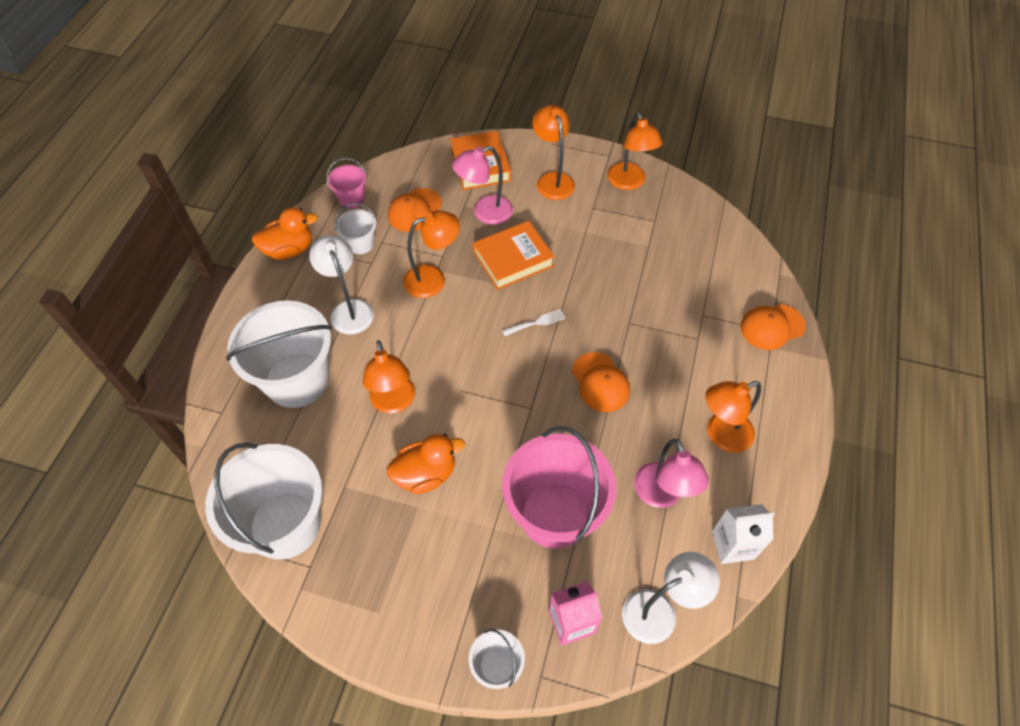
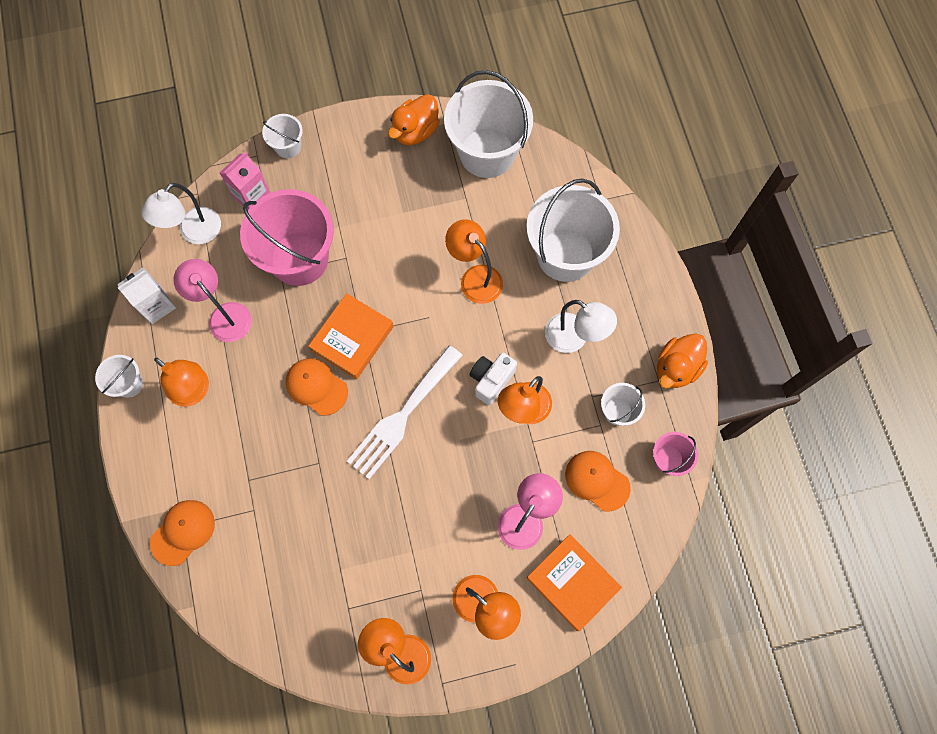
camera: 150 degrees right, 15 degrees up
orange duck [387,434,465,494] -> orange duck moved to [388,94,440,145]
orange cap [388,188,442,232] -> orange cap turned 60 degrees counterclockwise [565,451,631,512]
orange book [473,221,555,290] -> orange book moved to [308,293,394,379]
white fork [502,309,565,336] -> white fork [347,345,463,479], size x2.38
orange lamp [705,381,761,453] -> orange lamp turned 90 degrees clockwise [154,358,209,406]
none -> white bucket [95,355,143,398]
none -> white camera [470,353,517,405]

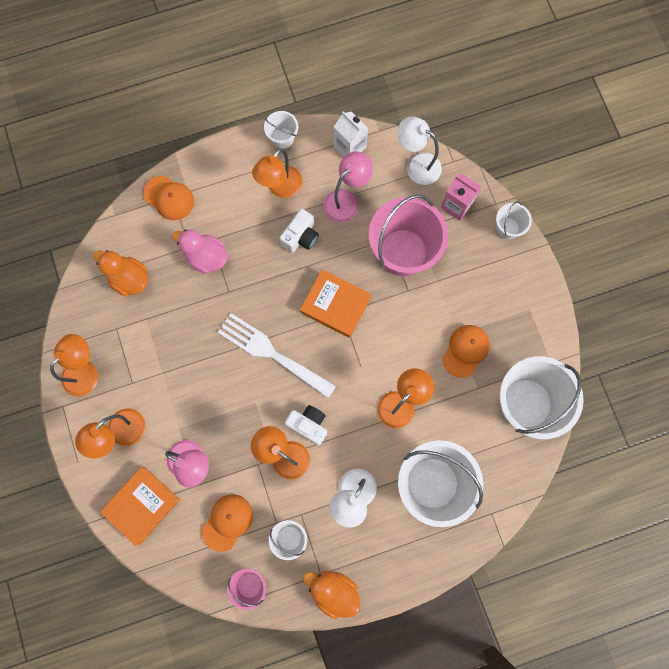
camera: 85 degrees right, 5 degrees up
orange cap [286,358,348,415] -> orange cap moved to [442,325,490,378]
orange duck [388,94,440,145] -> orange duck moved to [93,250,148,296]
none -> pink duck [172,229,228,274]
none -> white camera [280,209,319,253]

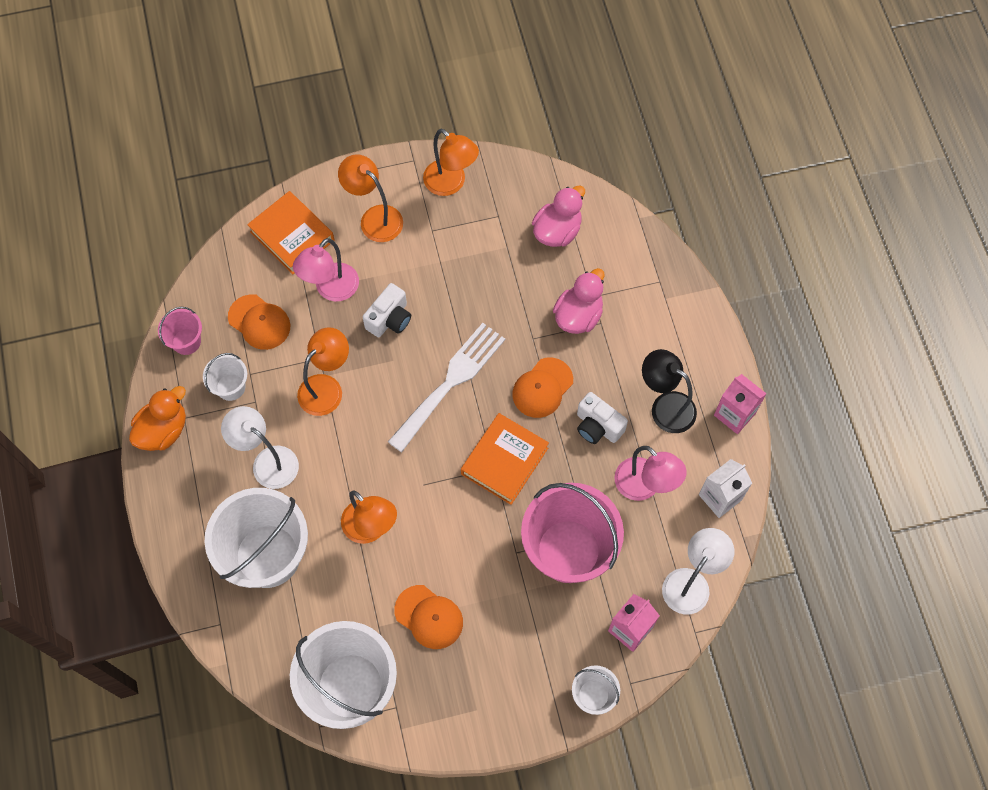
camera: 95 degrees right, 10 degrees down
orange duck [93,250,148,296] -> pink duck [532,185,585,247]
orange cap [143,176,194,220] -> orange cap moved to [512,358,573,418]
orange lamp [252,148,302,198] -> black lamp [642,349,697,433]
white bucket [264,111,298,149] -> pink carton [714,374,767,434]
white camera [285,405,327,445] -> white camera moved to [363,283,411,338]

